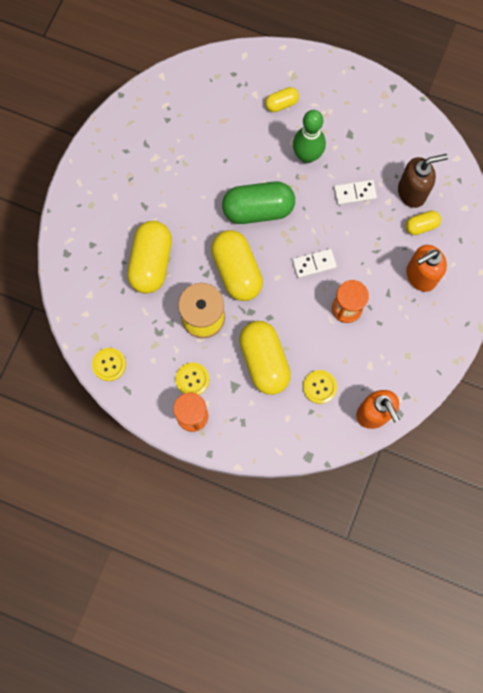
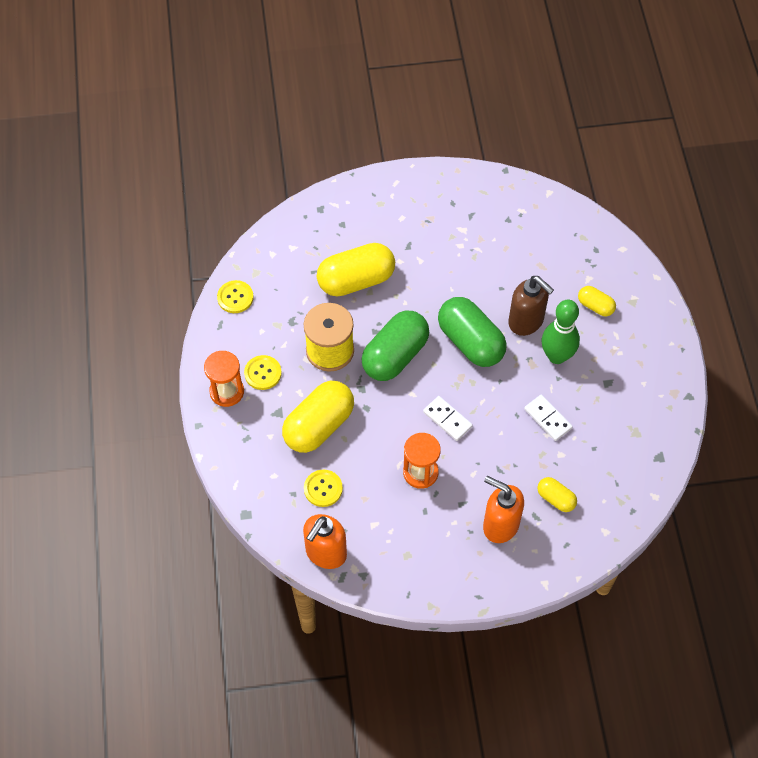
camera: 60 degrees right, 15 degrees down
yellow capsule [211,230,263,301] -> green capsule [361,311,429,381]
brown soap dispenser [398,154,448,208] -> brown soap dispenser moved to [508,276,554,336]

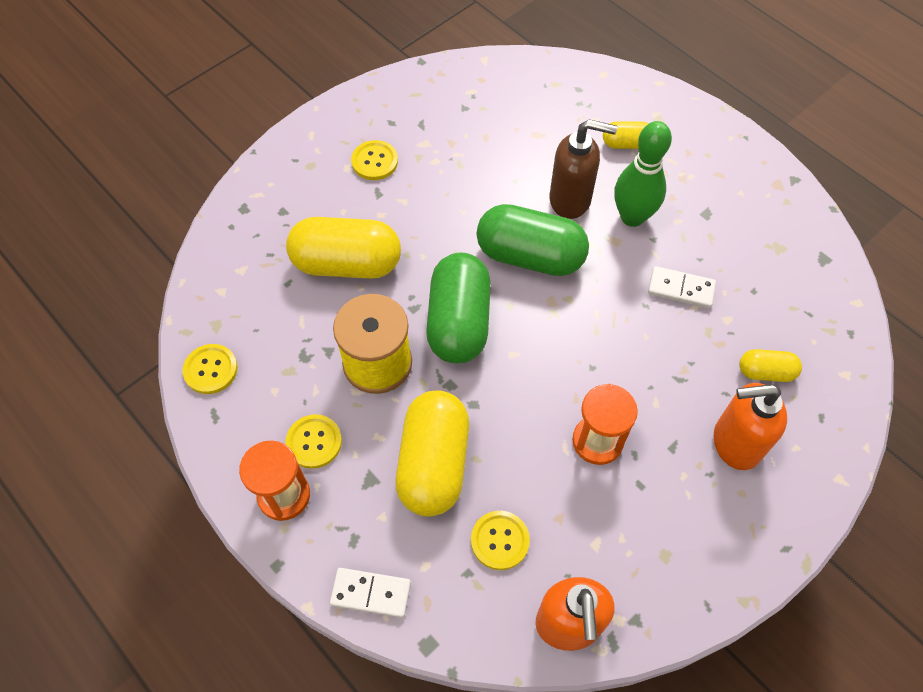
camera: 35 degrees left, 0 degrees up
yellow capsule [317,243,395,297] -> yellow capsule turned 60 degrees clockwise [286,217,401,279]
white domino [423,396,473,441] -> white domino moved to [330,568,411,618]
none -> yellow button [351,140,398,180]

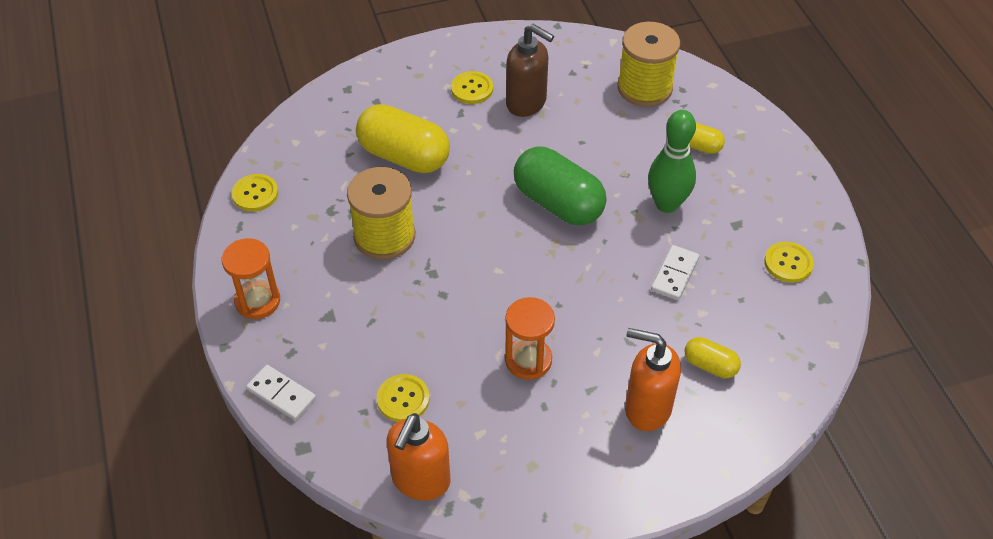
camera: 25 degrees right, 10 degrees down
yellow button [286,414,342,469] -> yellow button moved to [764,242,814,283]
yellow capsule [396,390,469,517] -> none
green capsule [426,253,491,363] -> none
brown soap dispenser [549,119,617,219] -> brown soap dispenser moved to [506,24,554,117]
white domino [648,266,716,308] -> white domino turned 75 degrees clockwise [651,245,700,300]
none -> yellow spool [617,22,680,107]

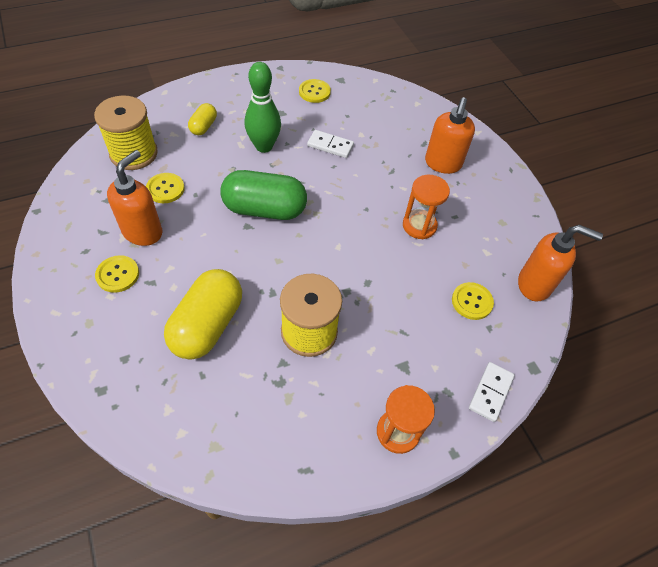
camera: 100 degrees left, 5 degrees up
yellow button [232,174,278,212] -> yellow button moved to [146,173,185,203]
brown soap dispenser [506,24,554,117] -> orange soap dispenser [107,150,162,246]
green capsule [514,146,607,225] -> green capsule turned 60 degrees clockwise [220,170,307,220]
yellow capsule [685,337,741,378] -> none

